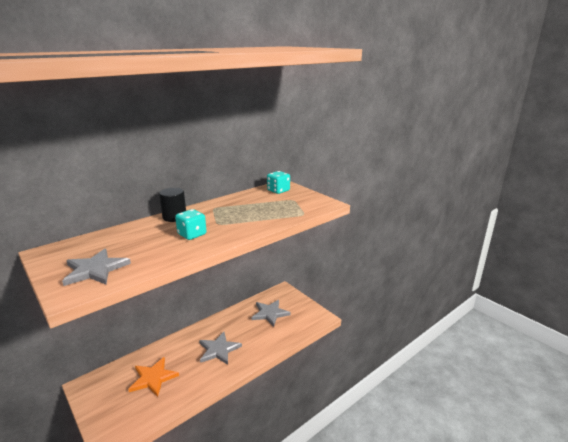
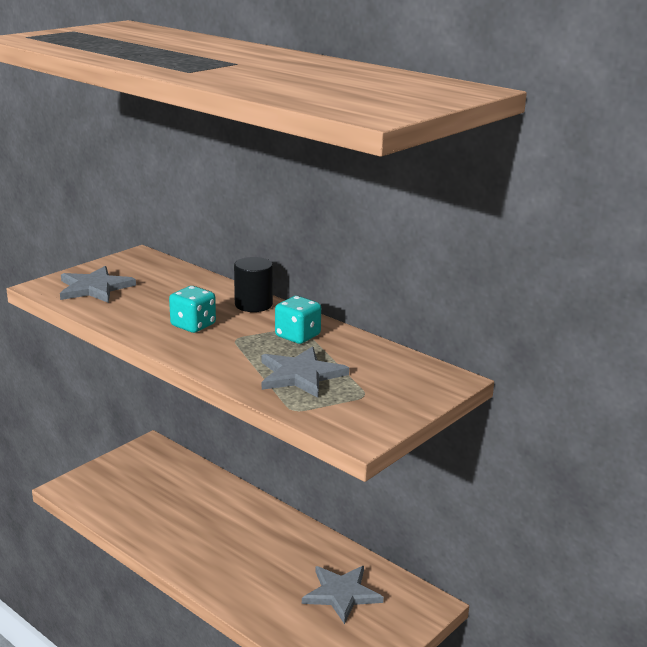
camera: 80 degrees right, 0 degrees up
orange star [128,357,179,397] -> none
grey star [199,332,242,365] -> grey star moved to [261,347,349,398]
turquoise dice [267,171,290,194] -> turquoise dice moved to [275,296,321,344]

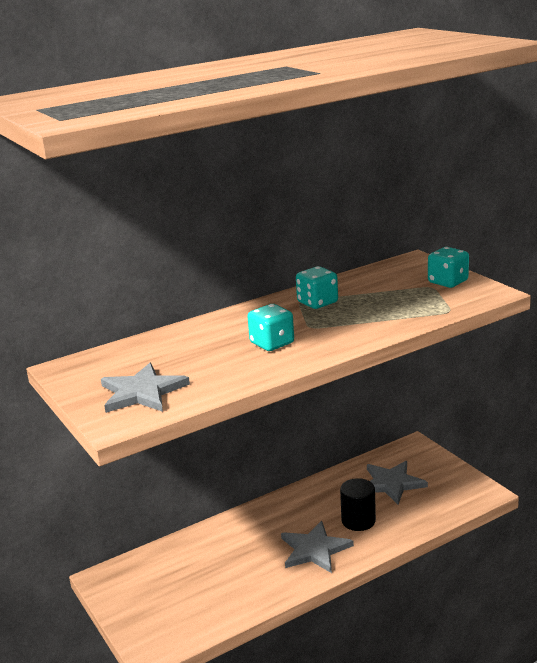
camera: 70 degrees left, 0 degrees up
black cylinder [234,257,273,312] -> black cylinder moved to [340,478,376,531]
grey star [261,347,349,398] -> grey star moved to [281,521,354,573]
none -> turquoise dice [428,247,469,288]

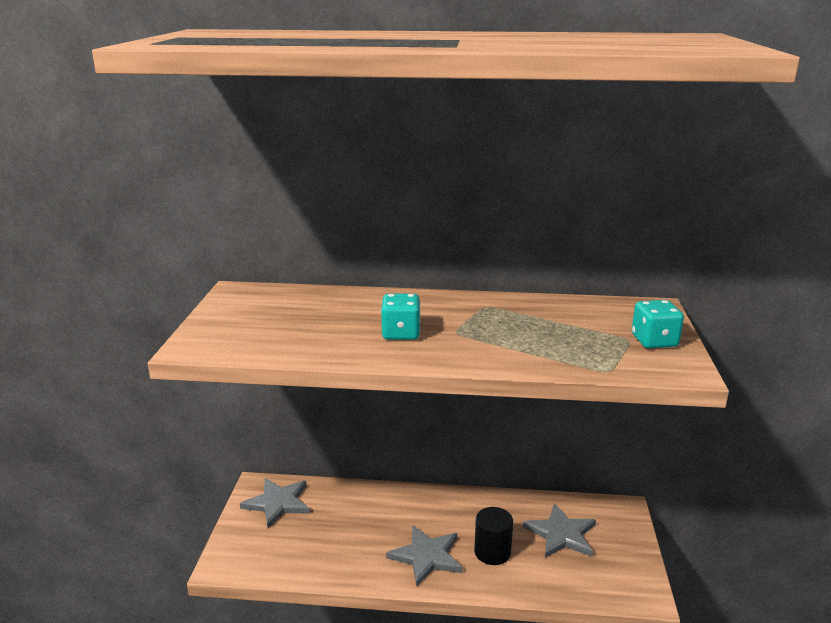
camera: 35 degrees right, 0 degrees up
grey star [101,363,190,413] -> grey star moved to [240,478,310,528]
turquoise dice [296,266,338,309] -> none

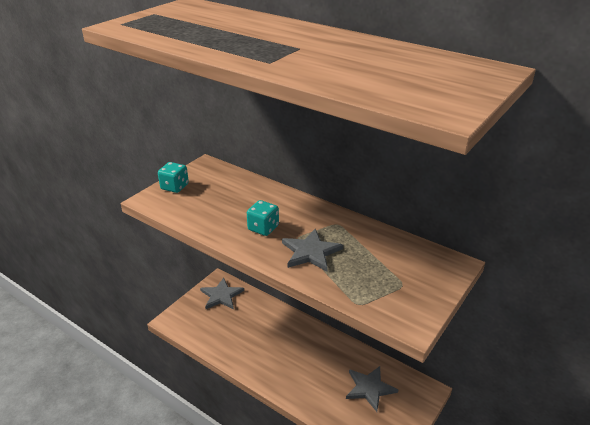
camera: 30 degrees right, 10 degrees up
grey star [386,525,463,586] -> grey star moved to [282,229,343,271]
black cylinder [474,507,513,565] -> none
turquoise dice [632,300,684,348] -> turquoise dice moved to [158,162,189,193]

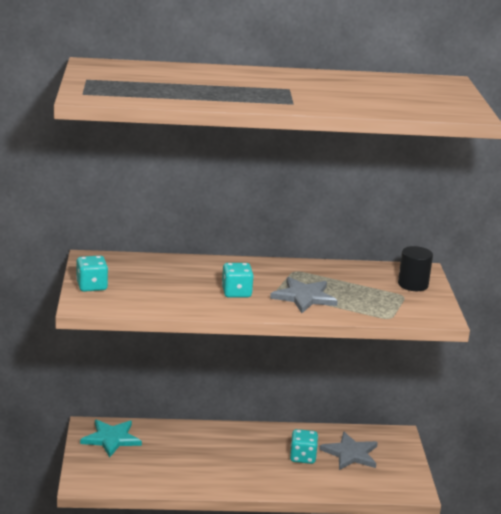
camera: 40 degrees left, 10 degrees down
grey star [200,278,244,309] -> turquoise star [80,419,142,458]
none -> turquoise dice [290,429,318,464]
none -> black cylinder [398,246,433,291]

